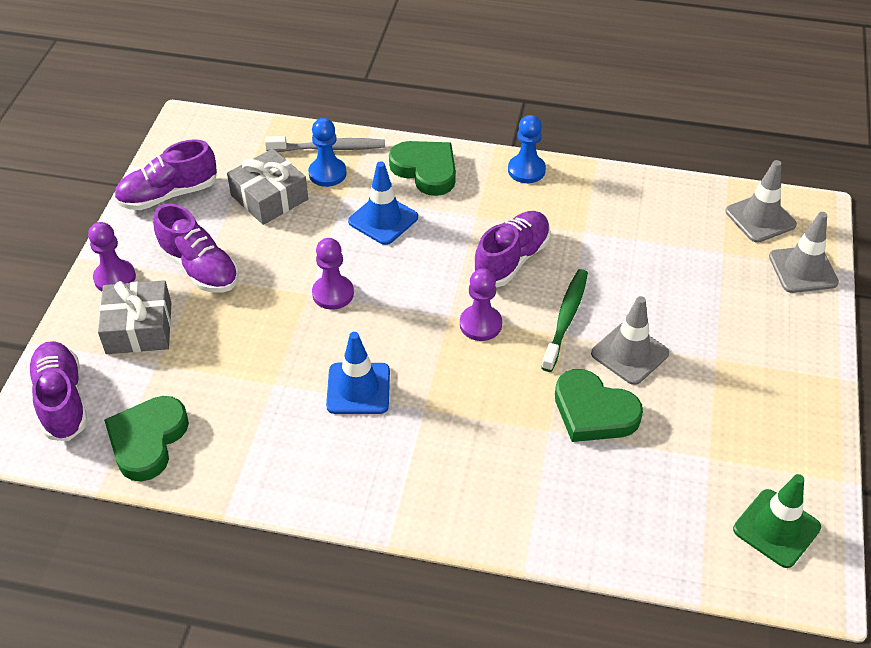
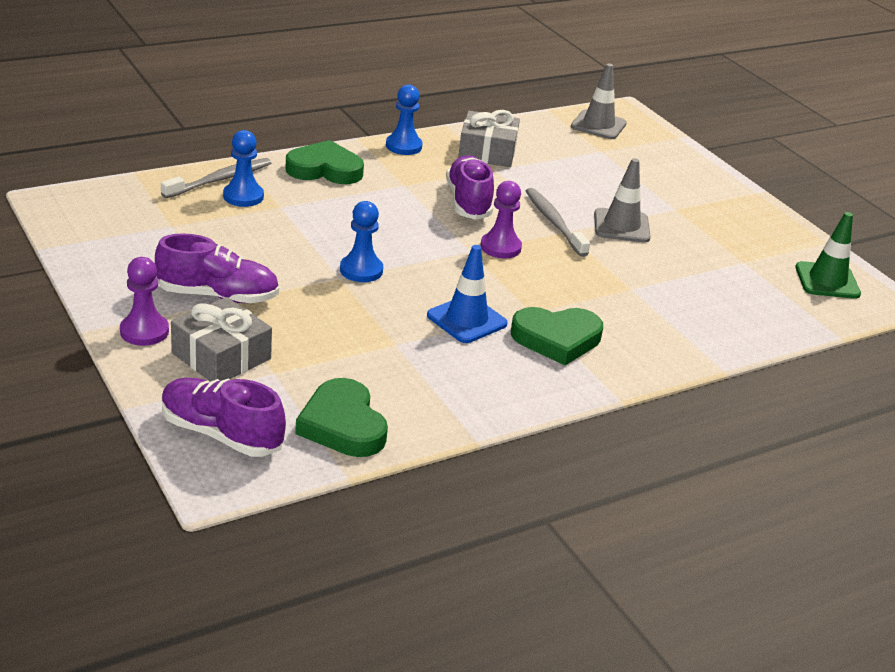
camera: 45 degrees left, 15 degrees down
purple shoe [114,139,217,210] -> none
grey gift [227,148,308,225] -> grey gift moved to [458,110,520,167]
purple pawn [312,238,354,310] -> blue pawn [340,201,383,282]
blue traffic cone [348,161,418,245] -> none
green toothbrush [541,269,588,372] -> grey toothbrush [526,188,590,257]
green heart [555,369,643,442] -> green heart moved to [511,307,603,365]
grey traffic cone [769,212,839,293] -> none

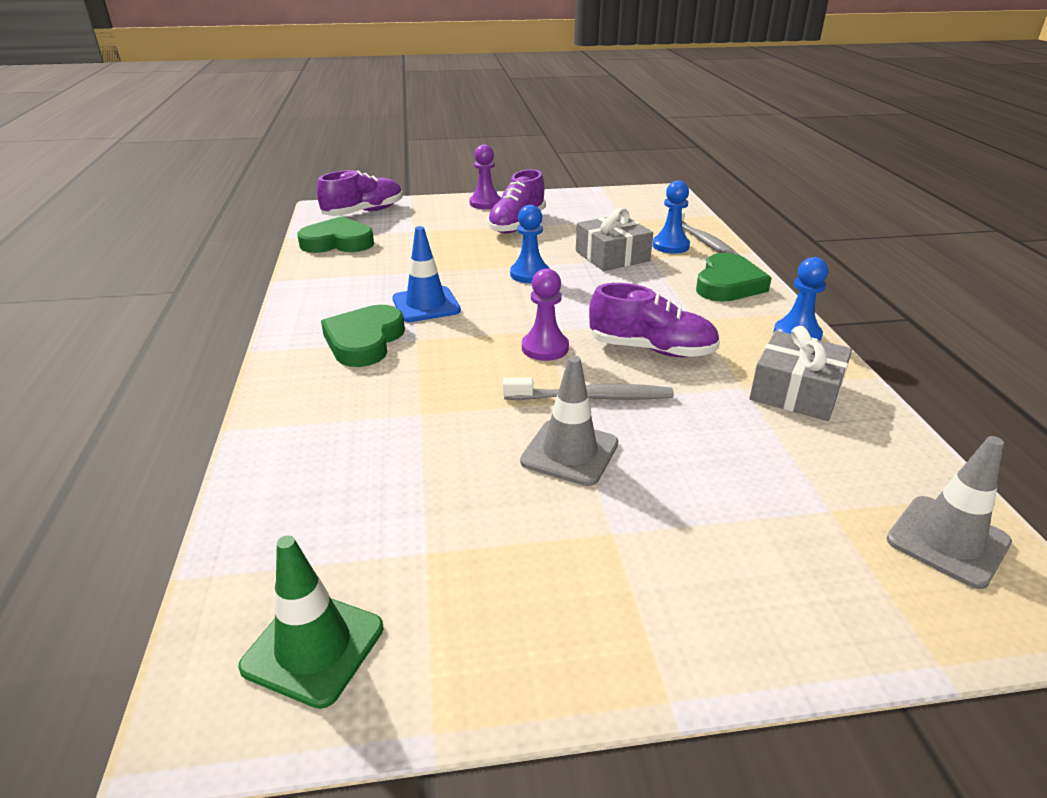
camera: 115 degrees right, 0 degrees up
grey gift [171,297,272,382] -> grey gift moved to [576,208,653,271]

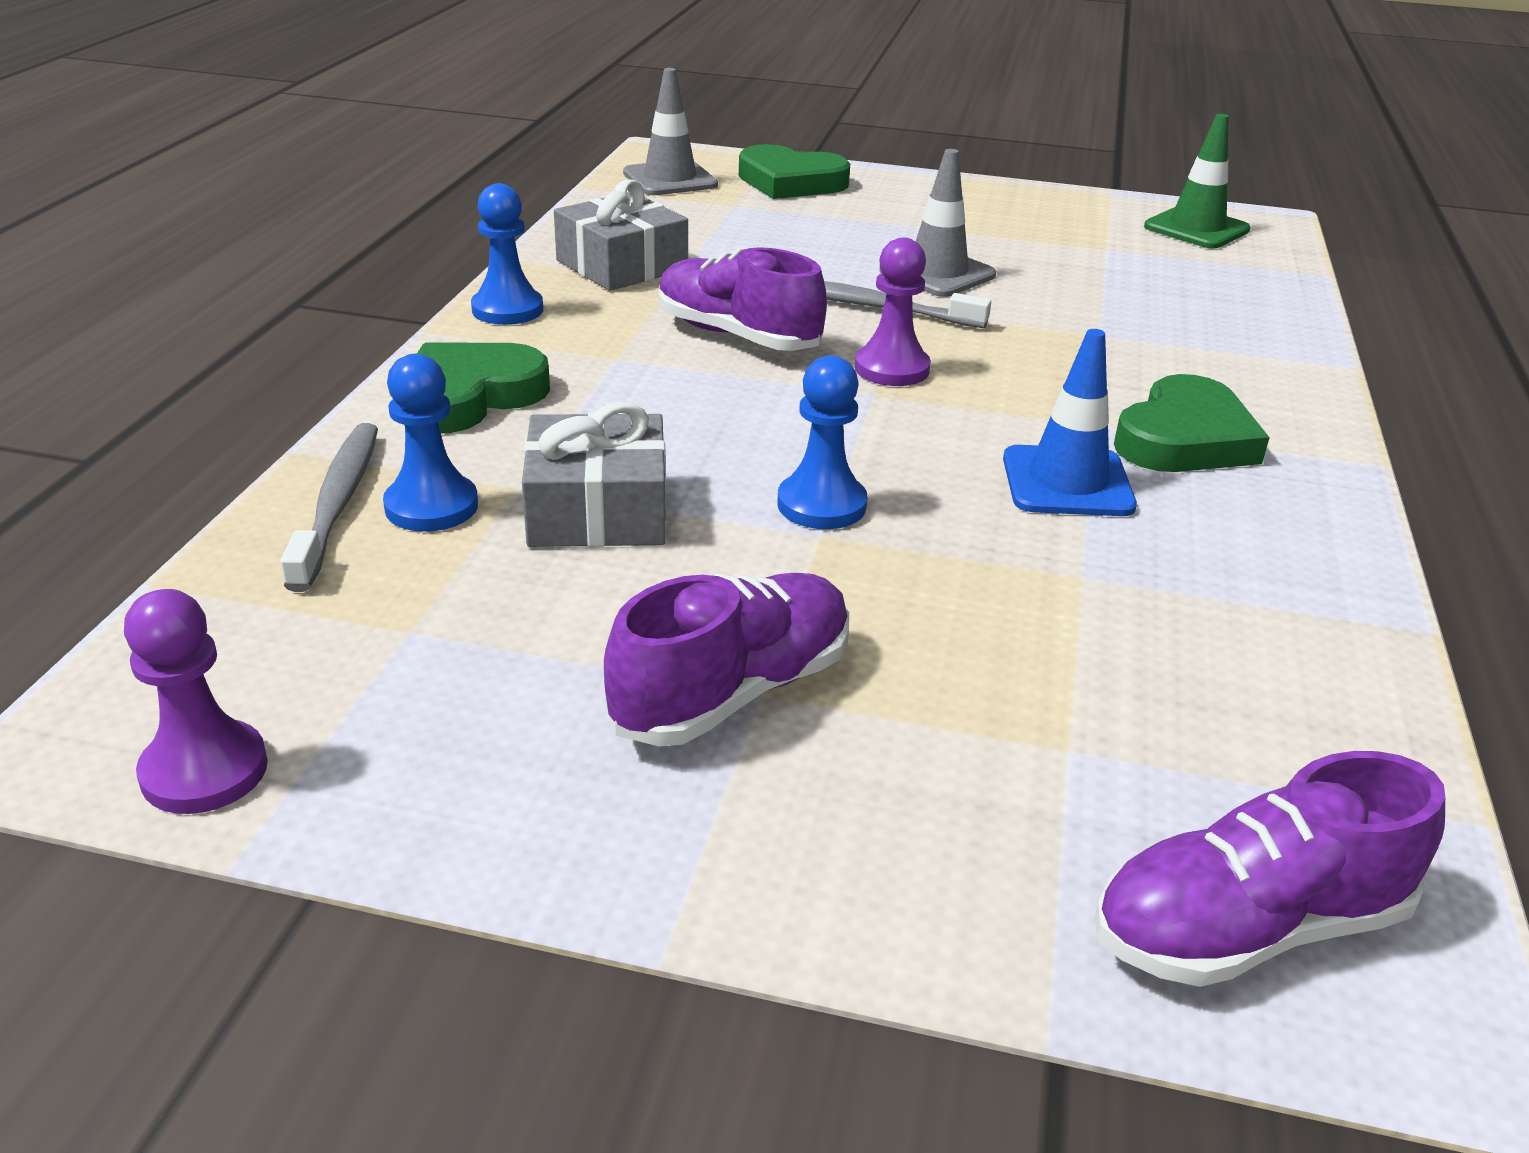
camera: 160 degrees left, 0 degrees up
green heart [297,216,374,253] -> green heart moved to [739,144,850,199]
purple pawn [470,145,501,209] -> purple pawn moved to [124,589,268,814]

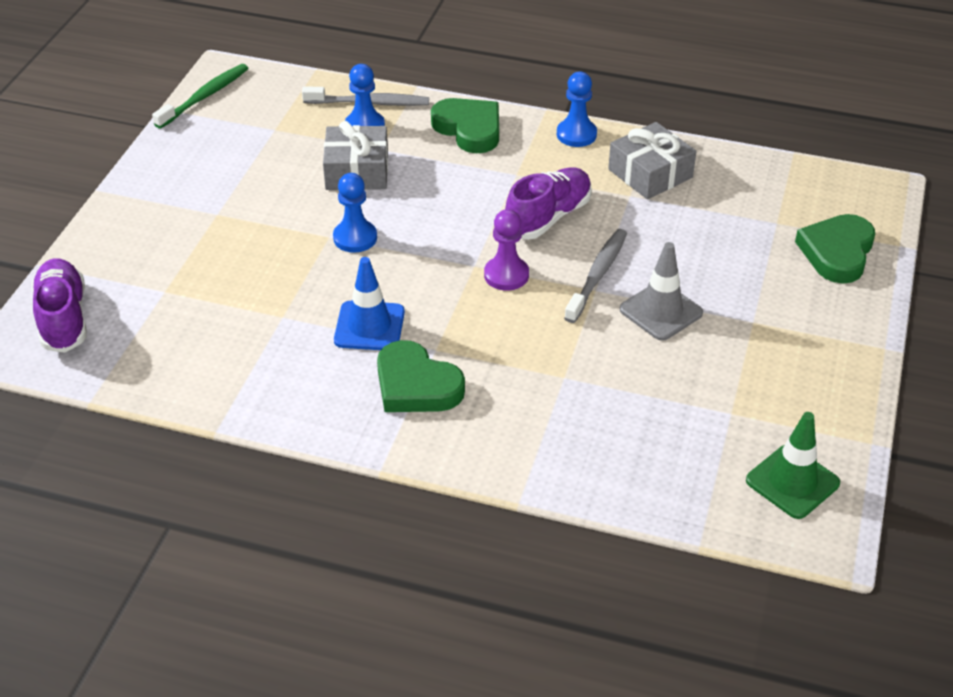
camera: 95 degrees right, 10 degrees up
purple pawn [124,589,268,814] -> green toothbrush [152,64,248,129]
purple shoe [604,573,849,746] -> none
grey traffic cone [623,68,718,195] -> none

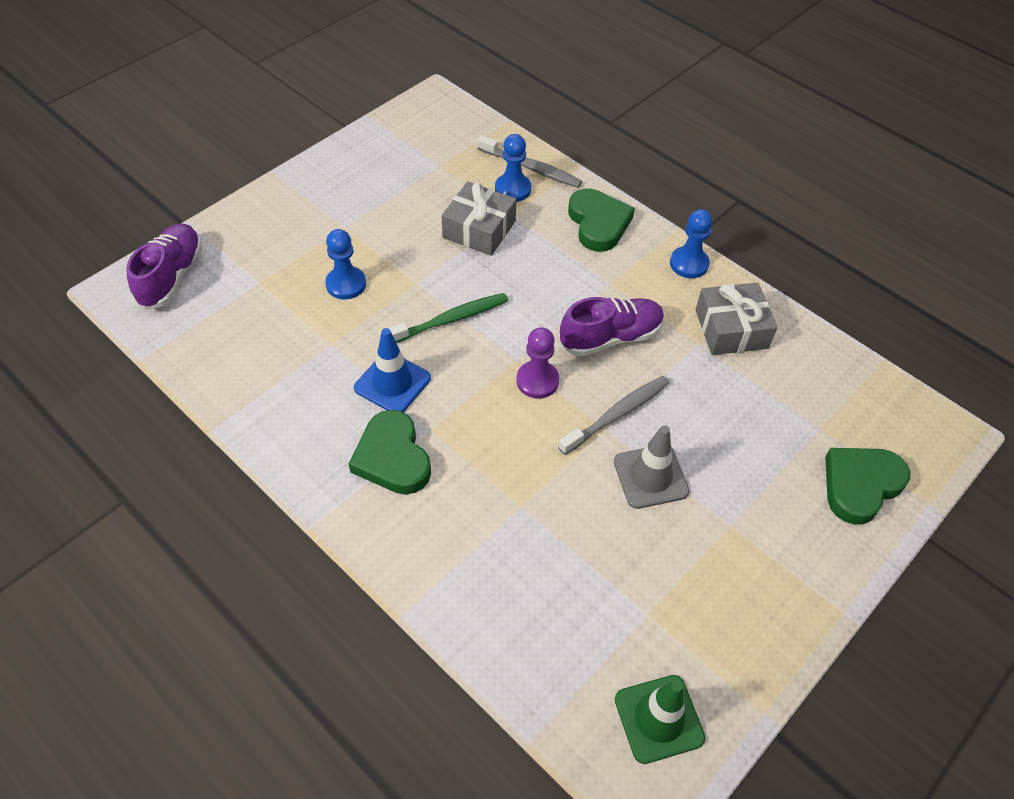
camera: 25 degrees right, 10 degrees up
green toothbrush [152,64,248,129] -> green toothbrush moved to [388,293,508,343]
blue pawn [333,173,377,253] -> blue pawn moved to [325,229,366,300]

